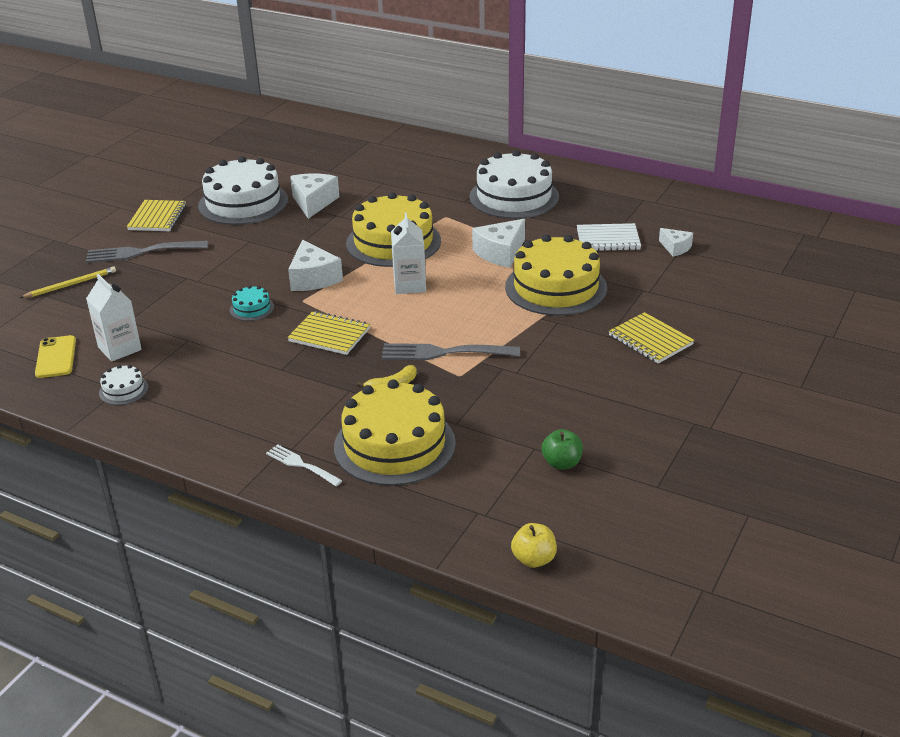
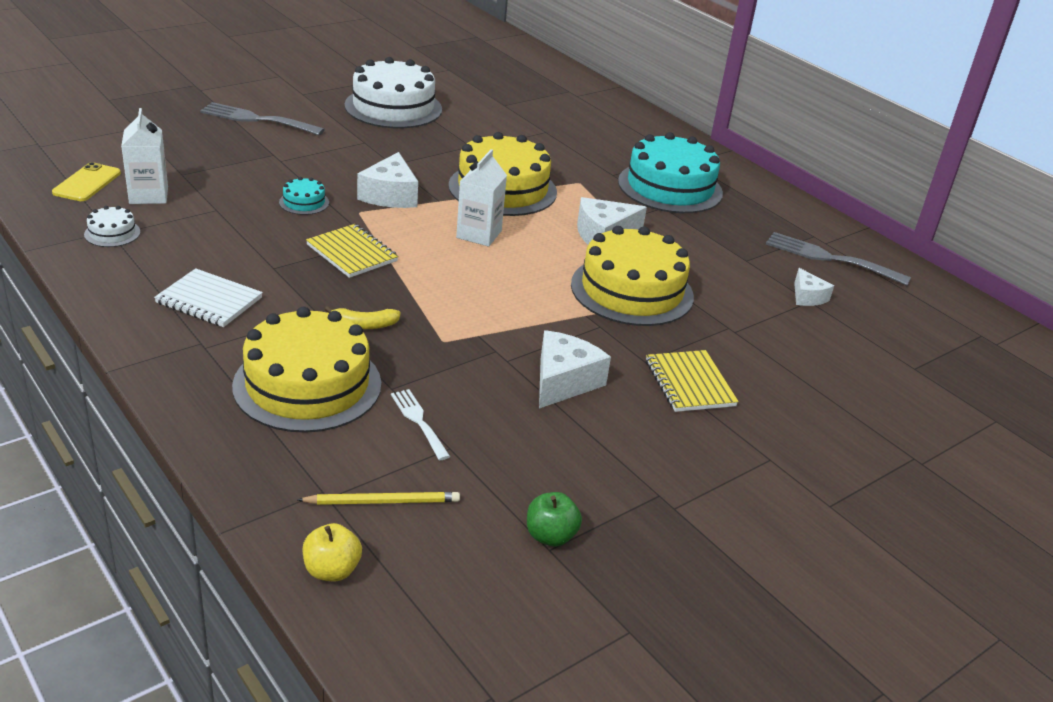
camera: 20 degrees right, 0 degrees up
yellow pencil [20,266,116,298] -> yellow pencil moved to [297,492,460,505]
yellow notebook [127,200,186,231] -> none
white fork [266,444,343,486] -> white fork moved to [391,389,450,460]
white cheese [290,173,339,219] -> white cheese moved to [539,330,611,409]
grey fork [382,343,520,360] -> grey fork moved to [766,232,911,286]
white cake [469,150,559,219] -> turquoise cake [618,132,723,213]
green apple [541,429,583,469] -> green apple moved to [527,492,582,546]
white notebook [577,223,641,251] -> white notebook moved to [154,268,263,327]

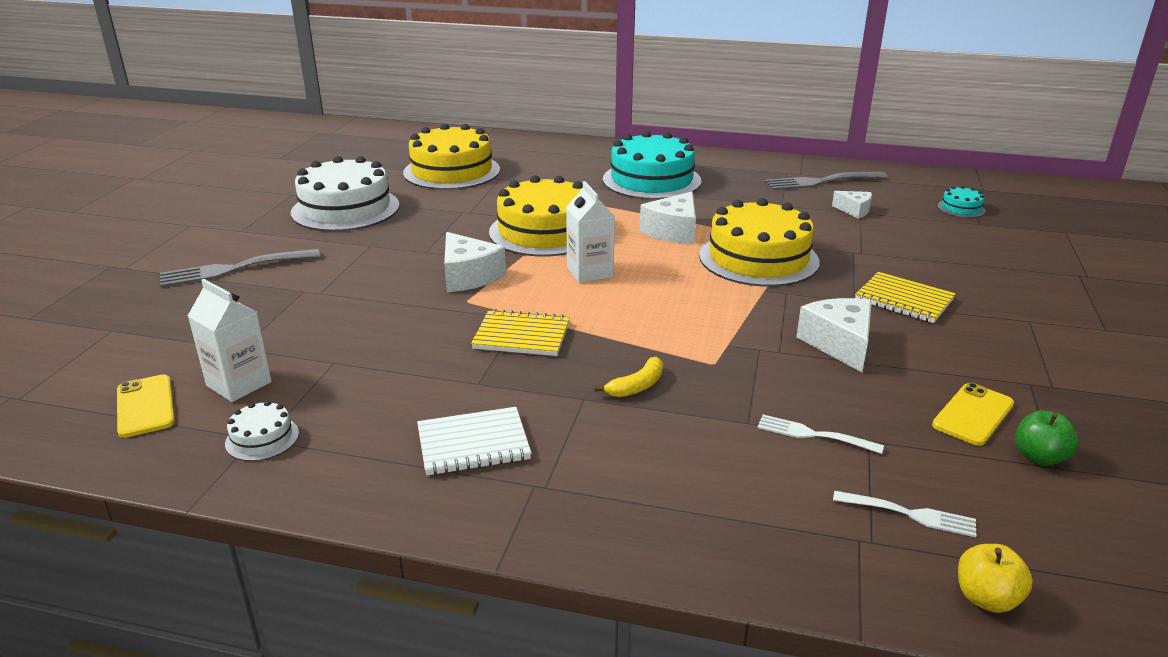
camera: 35 degrees left, 5 degrees down
yellow cake [232,307,381,433] -> yellow cake moved to [403,123,500,190]
turquoise cake [279,177,329,215] -> turquoise cake moved to [937,186,986,218]
yellow pencil [297,492,460,505] -> white fork [833,491,976,537]
none -> yellow phone [932,383,1014,446]

